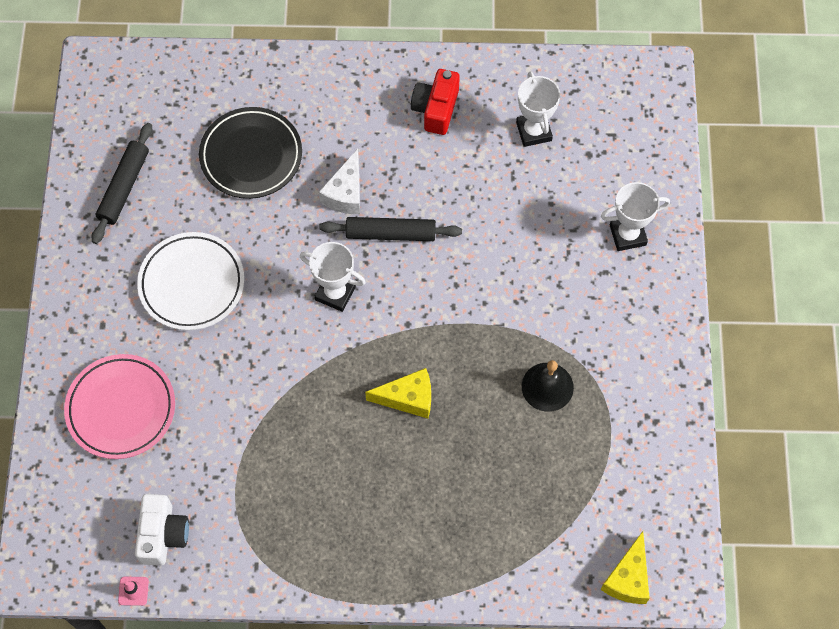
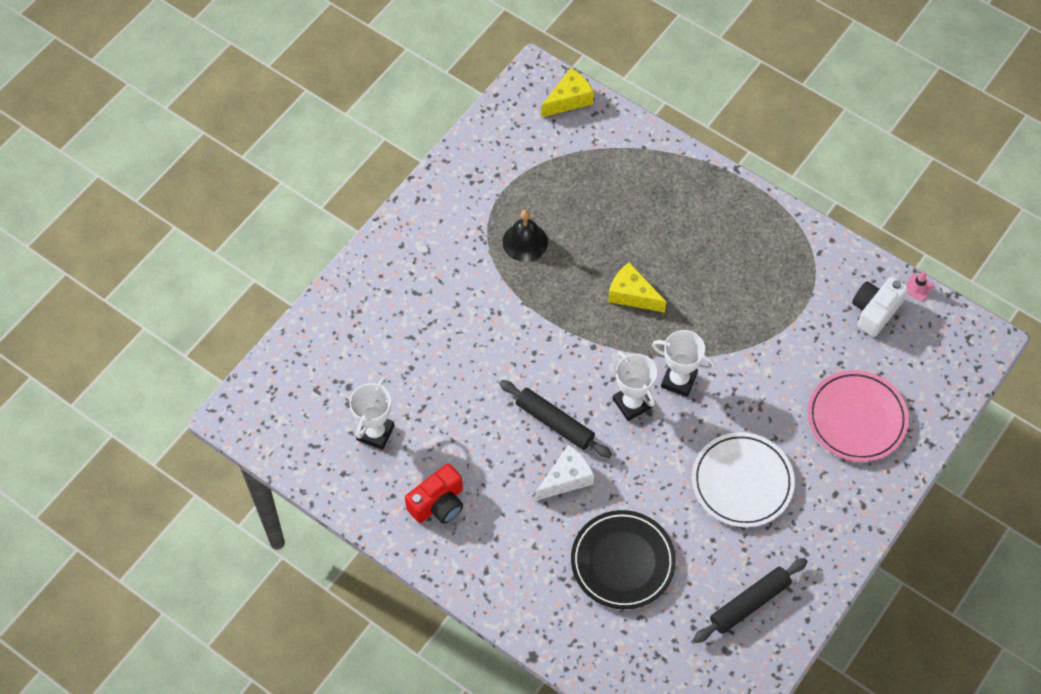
camera: 145 degrees left, 5 degrees down
white trophy [601,182,670,251] -> white trophy moved to [652,330,715,397]

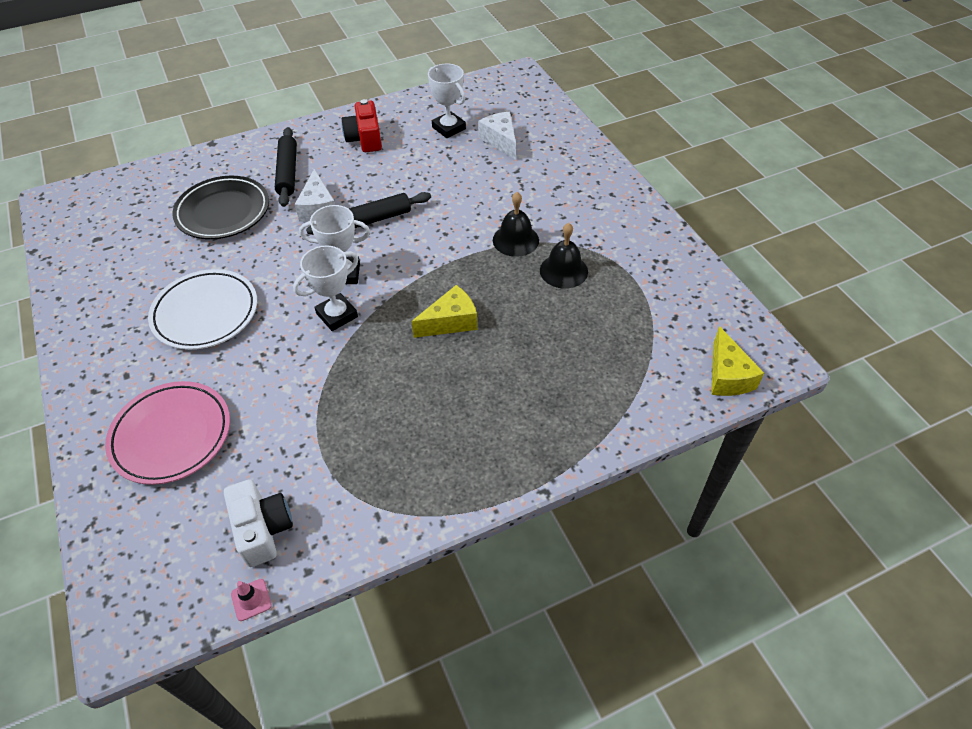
camera: 120 degrees right, 10 degrees down
black rolling pin [693,558,808,643] -> black rolling pin moved to [275,127,297,207]
none -> white cheese [478,112,516,160]
none -> black bell [493,192,539,257]

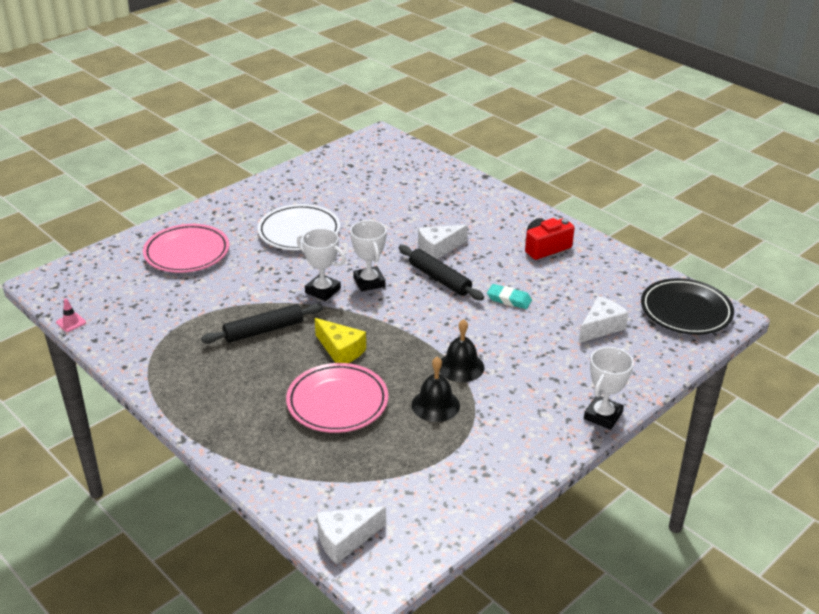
camera: 70 degrees right, 15 degrees down
black plate [172,176,269,239] -> black plate moved to [641,278,734,335]
white camera [224,479,293,567] -> none
black rolling pin [275,127,297,207] -> black rolling pin moved to [201,304,323,344]
white trophy [428,64,466,138] -> white trophy moved to [584,347,634,430]
yellow cheese [711,326,764,396] -> white cheese [317,506,386,564]
none -> pink plate [286,363,388,433]
none -> turquoise eraser [487,284,532,309]

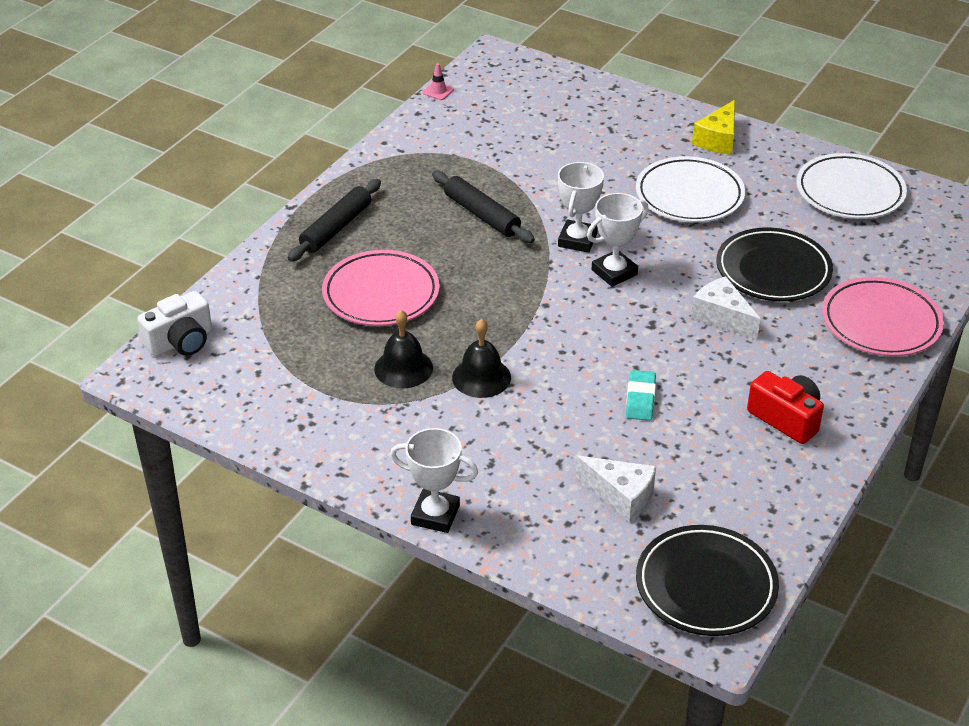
camera: 75 degrees right, 5 degrees up
pink plate [143,224,229,273] -> pink plate moved to [822,277,944,356]
yellow cheese [315,318,366,363] -> yellow cheese moved to [692,100,735,155]
white cheese [317,506,386,564] -> white camera [137,291,212,356]
black rolling pin [399,245,484,300] -> black rolling pin moved to [288,179,381,262]
none -> black plate [716,228,833,301]
none -> white plate [796,153,907,219]

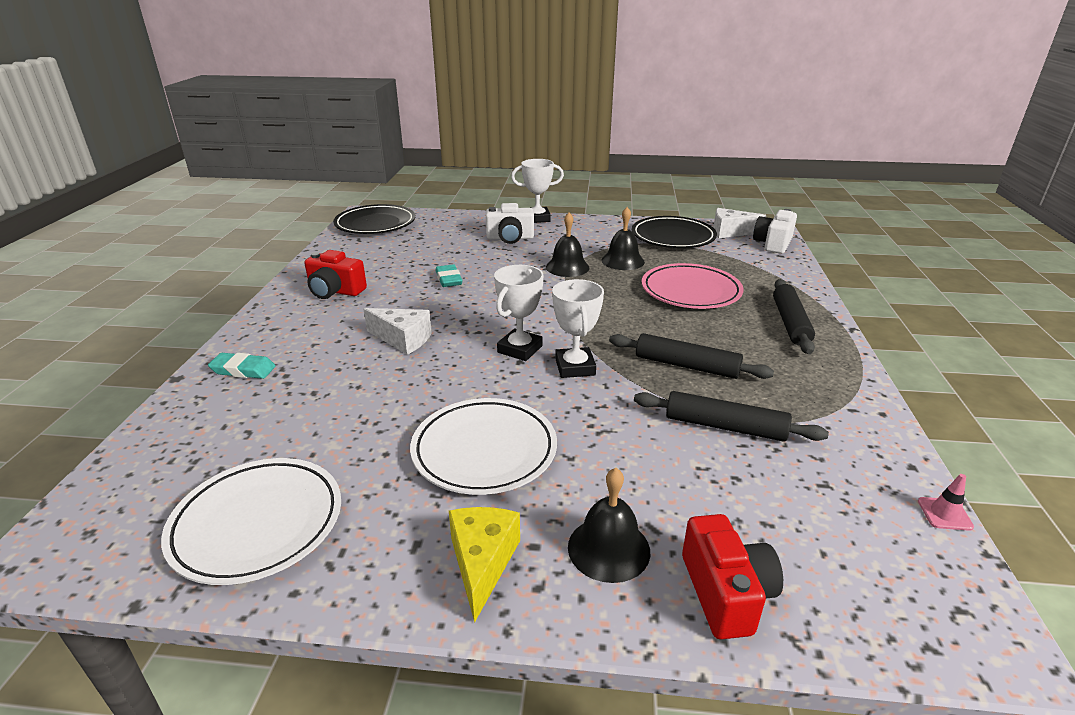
camera: 155 degrees right, 10 degrees down
white cheese [576,456,656,522] -> white cheese moved to [713,208,767,238]
black plate [716,228,833,301] -> black plate moved to [632,216,717,248]
pink plate [822,277,944,356] -> turquoise eraser [208,353,276,379]
none -> white camera [486,203,534,244]
none -> black bell [568,468,650,583]
none -> black rolling pin [634,391,829,442]
none -> red camera [682,514,783,639]

